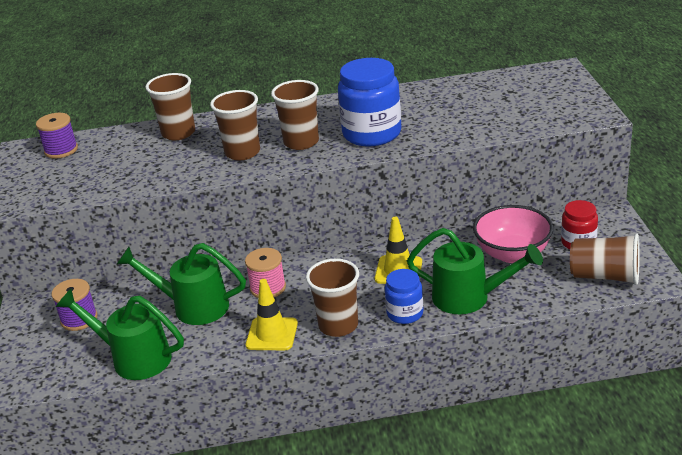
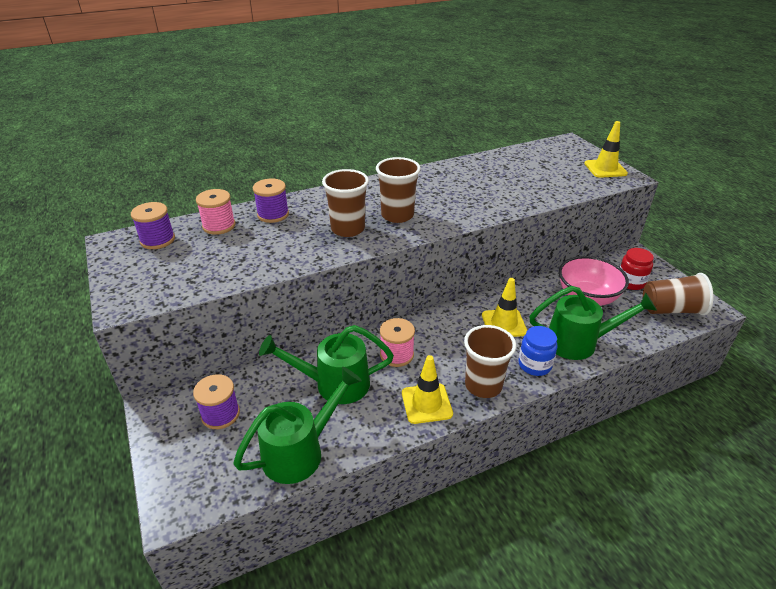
camera: 20 degrees left, 5 degrees up
green watering can [56,289,184,380] -> green watering can turned 135 degrees clockwise [233,367,362,484]
brown cup [145,73,195,140] -> purple spool [253,179,289,223]
blue jar [338,58,401,147] -> none
none -> pink spool [196,189,236,235]
none -> yellow traffic cone [584,121,628,178]

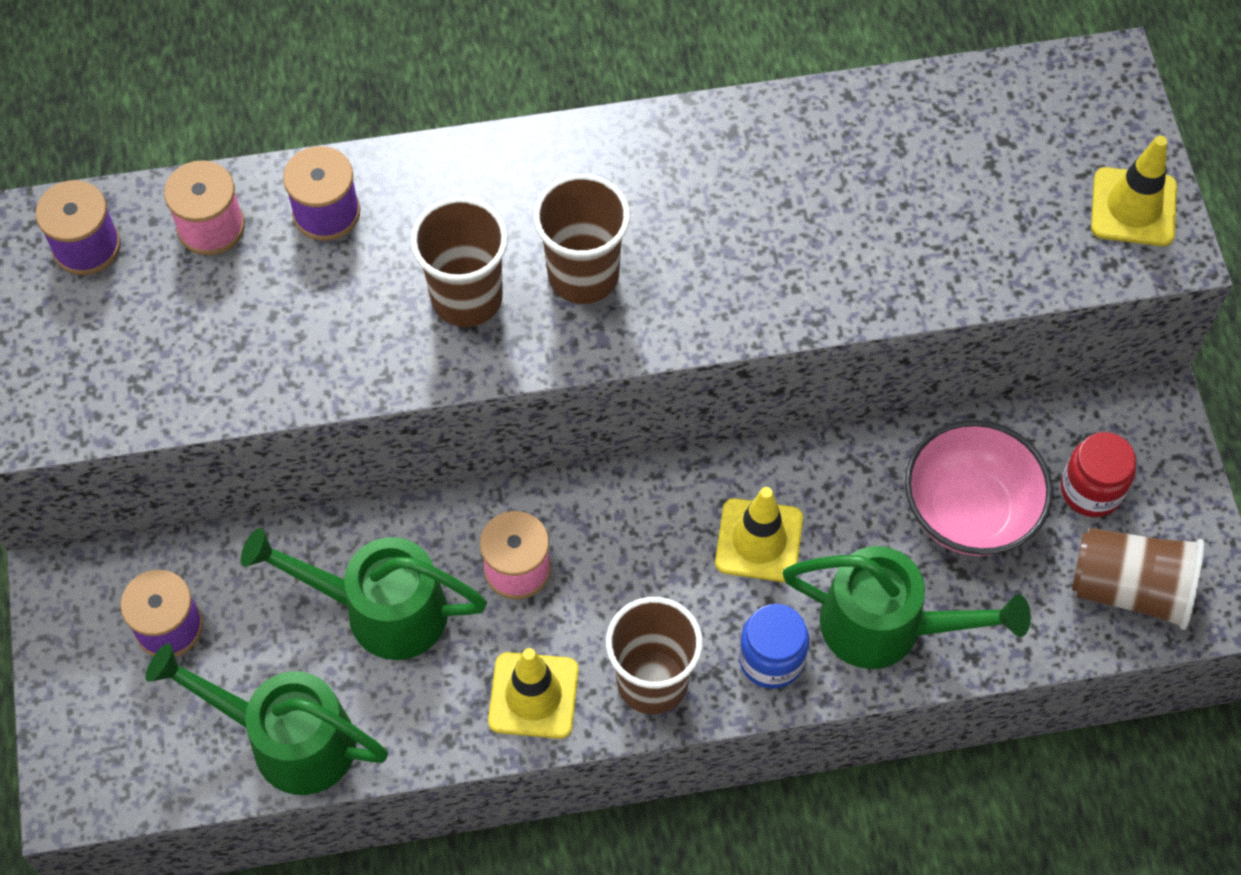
camera: 15 degrees right, 25 degrees up
green watering can [233,367,362,484] -> green watering can turned 135 degrees counterclockwise [145,643,388,795]

